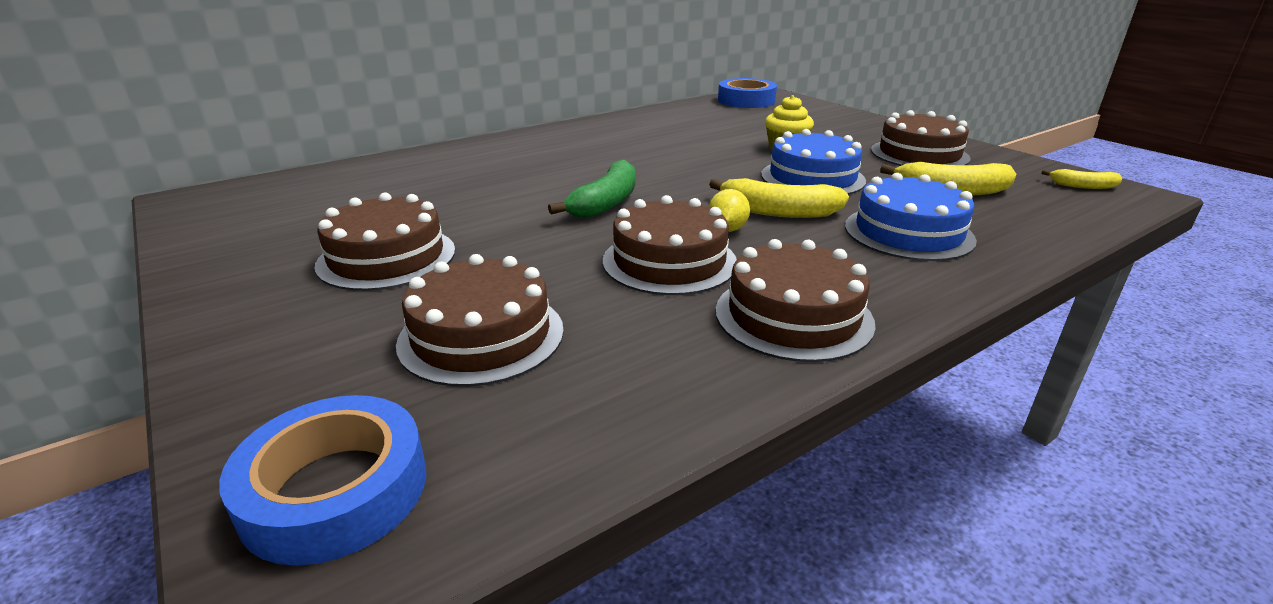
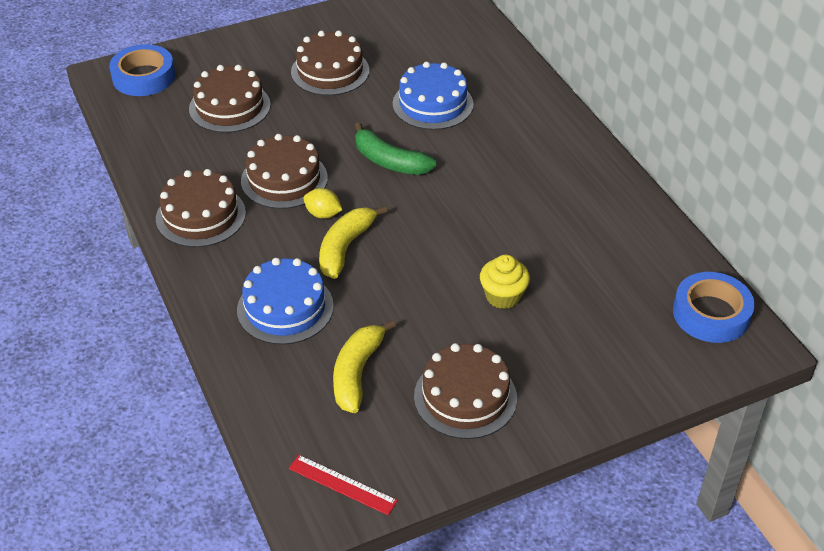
camera: 100 degrees right, 15 degrees up
blue cake [761,129,866,195] -> blue cake moved to [393,62,474,130]
yellow banana [1041,169,1122,189] -> red ruler [289,455,398,515]

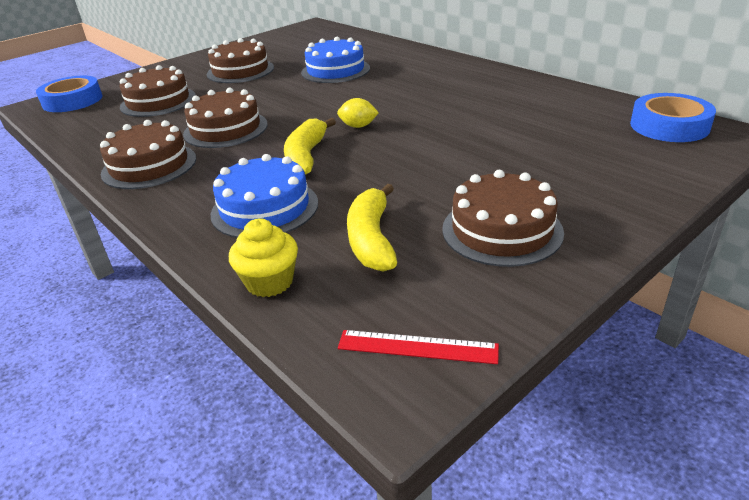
camera: 15 degrees left, 10 degrees down
yellow lemon [303,188,342,219] -> yellow lemon moved to [337,98,379,128]
green banana [354,122,437,175] -> none
yellow cupcake [480,255,530,309] -> yellow cupcake moved to [229,218,298,297]

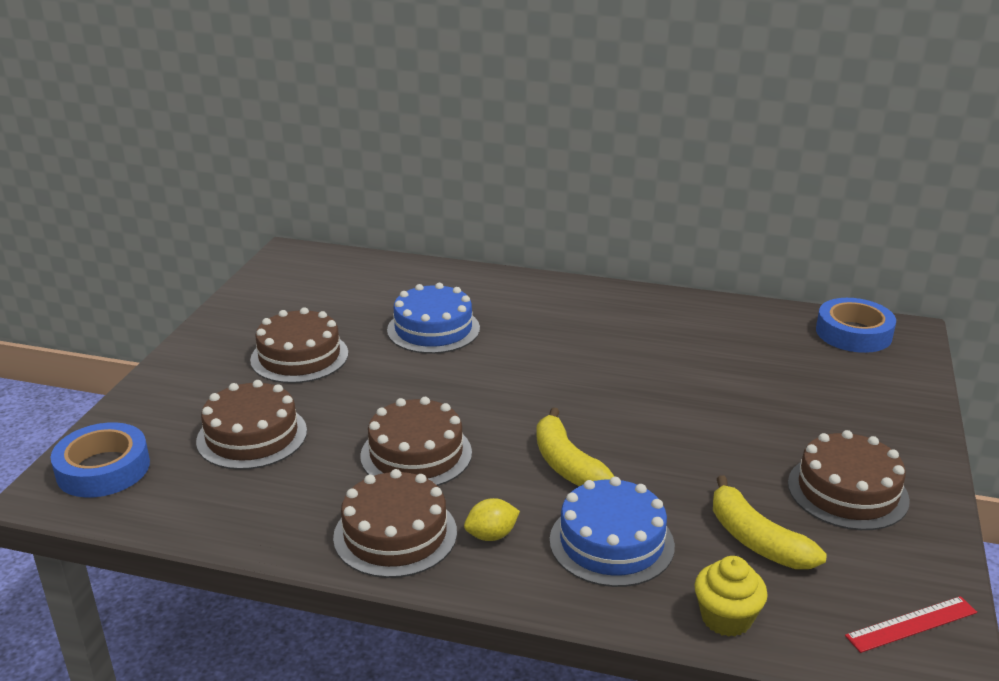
camera: 35 degrees left, 5 degrees down
yellow lemon [337,98,379,128] -> yellow lemon moved to [464,498,520,541]

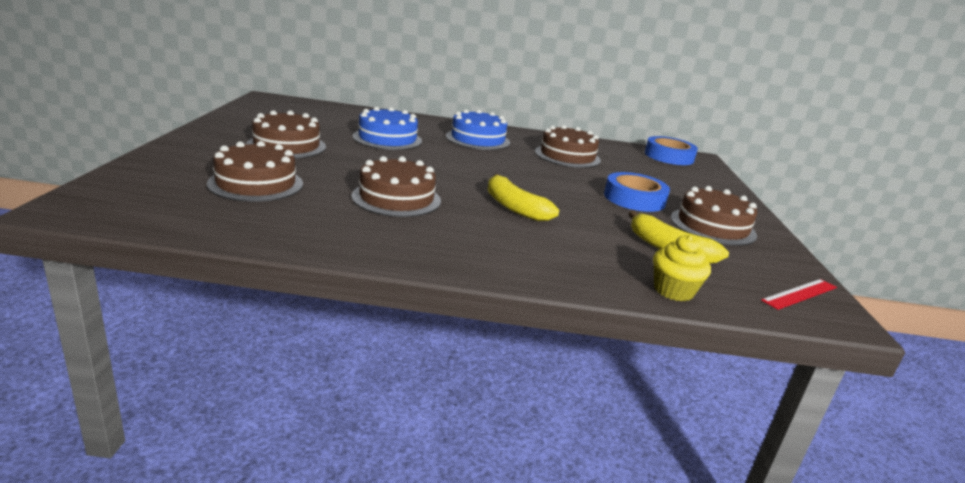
camera: 15 degrees left, 5 degrees down
blue tape [51,422,150,498] -> blue tape moved to [604,172,670,212]
brown cake [333,469,457,578] -> brown cake moved to [535,125,601,168]
yellow lemon [464,498,520,541] -> none
blue cake [550,477,675,587] -> blue cake moved to [446,109,510,150]

